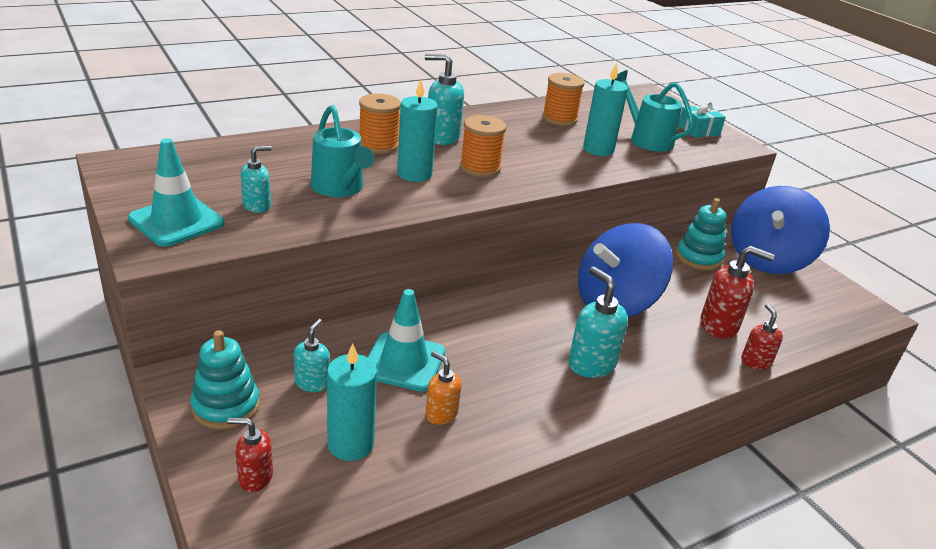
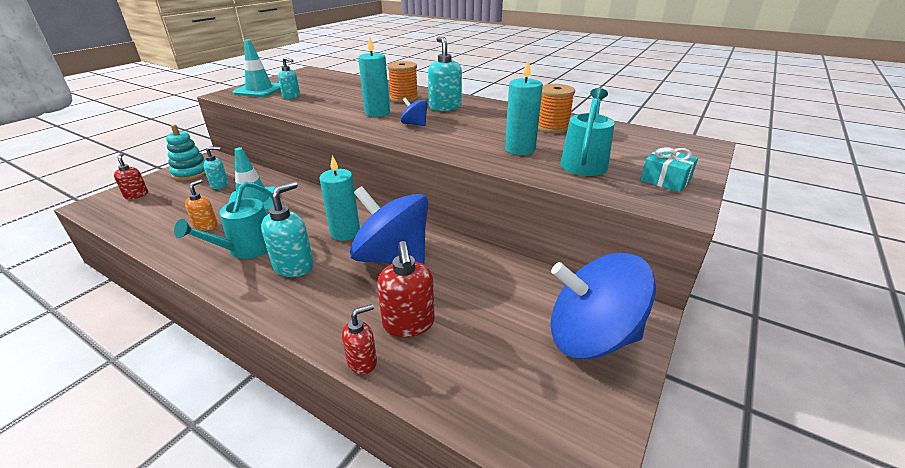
camera: 65 degrees right, 0 degrees up
turquoise watering can [311,105,375,197] -> turquoise watering can moved to [174,182,273,259]
turquoise candle [327,343,377,461] -> turquoise candle moved to [319,155,360,241]
orange spool [460,115,507,177] -> blue spinning top [401,98,428,126]
turquoise stacking toy [676,198,726,270] -> none

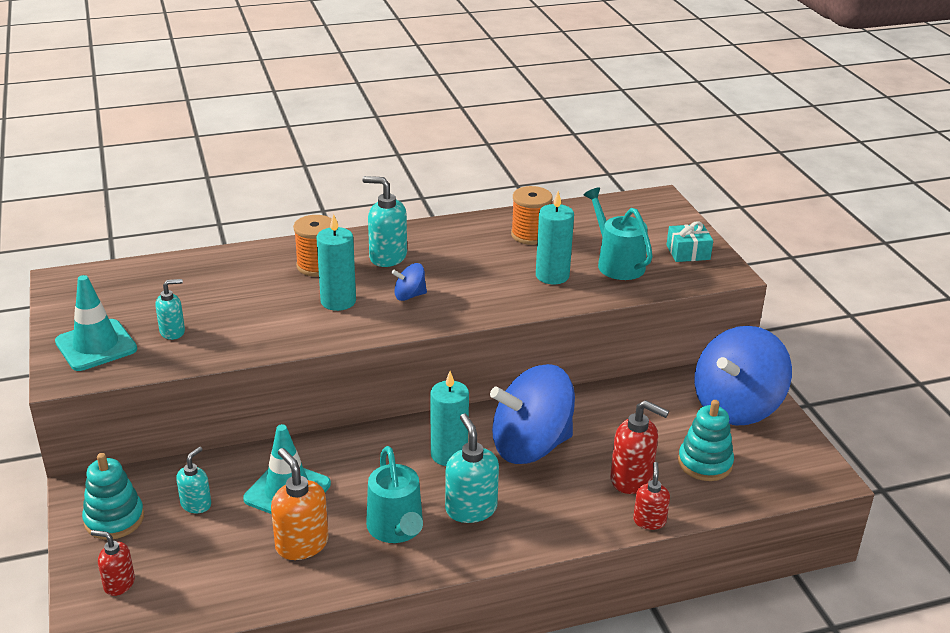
camera: 50 degrees left, 0 degrees up
orange soap dispenser [185,179,218,231] -> orange soap dispenser [271,448,329,560], size x1.61
none -> turquoise stacking toy [678,400,734,481]

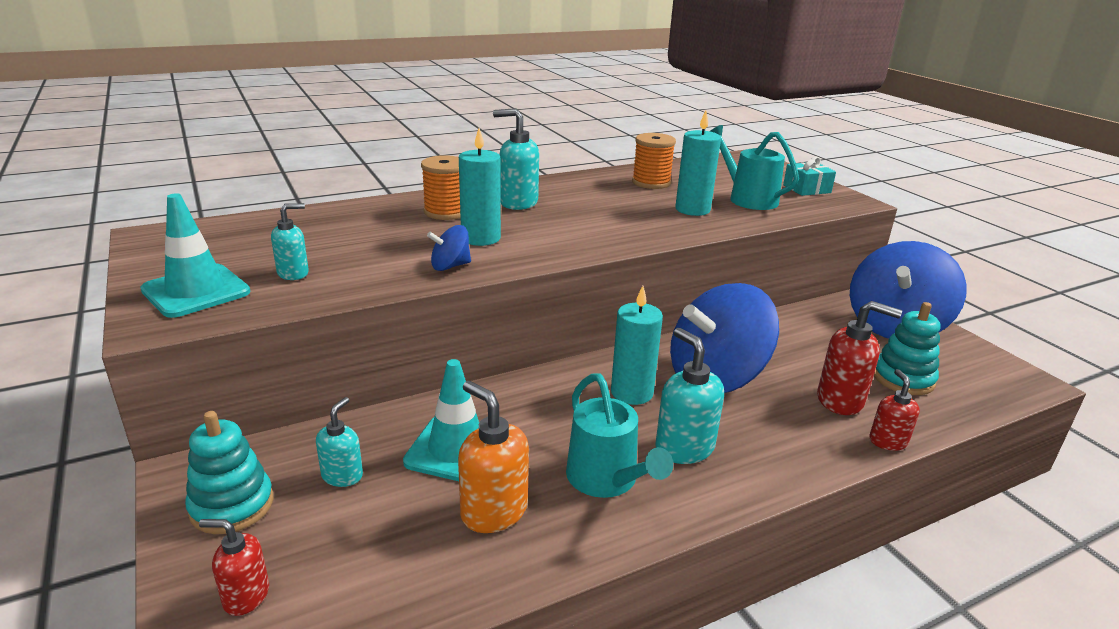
camera: 10 degrees left, 5 degrees down
blue spinning top [391,263,427,301] -> blue spinning top moved to [427,225,471,271]

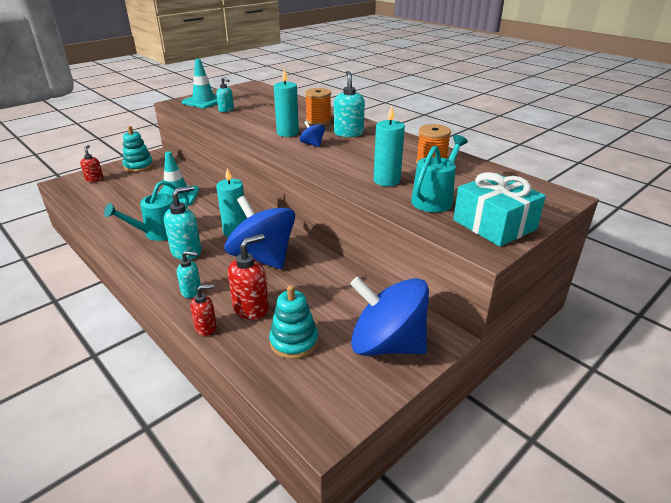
camera: 75 degrees right, 5 degrees up
turquoise soap dispenser [316,397,363,487] -> turquoise soap dispenser moved to [177,251,201,298]
blue spinning top [427,225,471,271] -> blue spinning top moved to [300,121,325,147]
orange soap dispenser [458,381,529,533] -> none
turquoise gift [783,156,836,196] -> turquoise gift [453,172,546,247], size x1.76
red soap dispenser [817,301,902,415] -> red soap dispenser turned 135 degrees counterclockwise [228,234,269,320]

